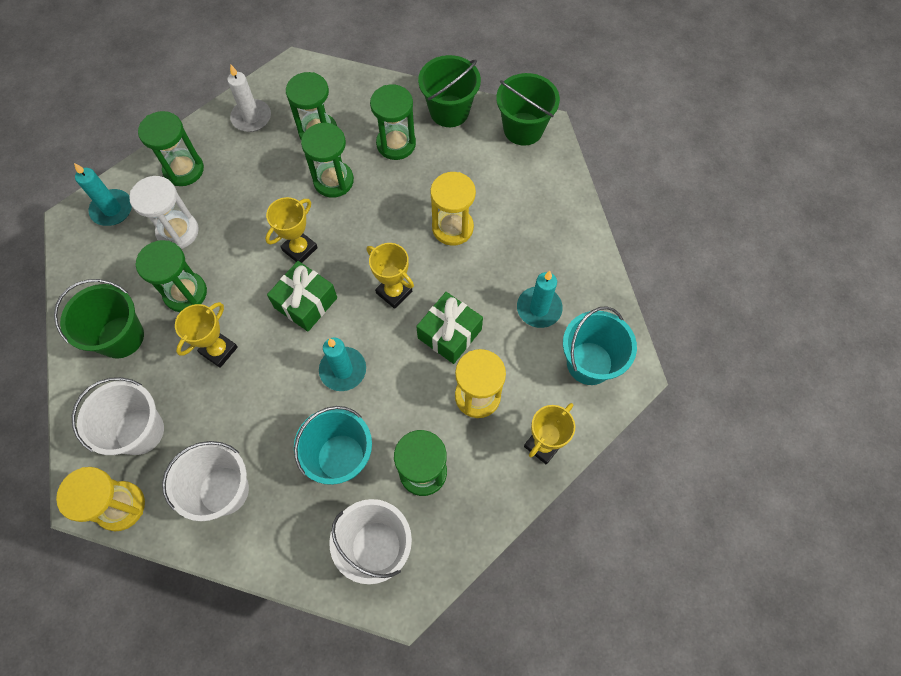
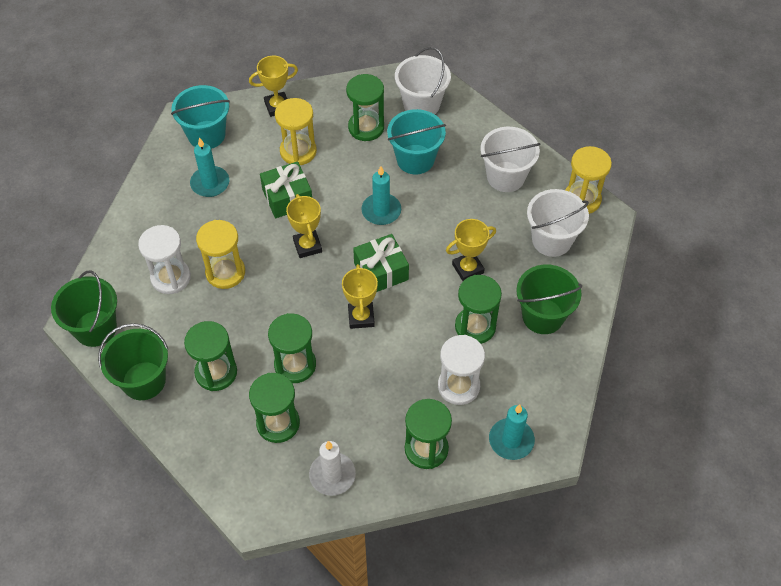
camera: 150 degrees left, 10 degrees down
yellow trophy [265,197,318,263] -> yellow trophy turned 75 degrees counterclockwise [342,264,378,329]
none -> white hourglass [138,225,191,294]

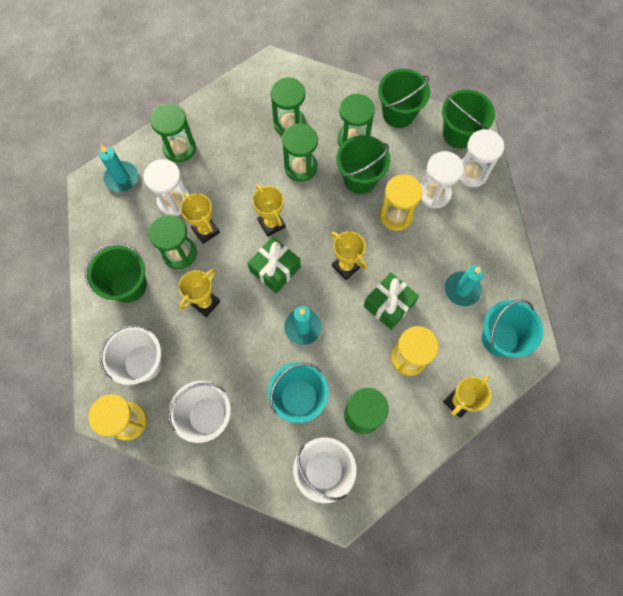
camera: 155 degrees right, 15 degrees up
white candle [309,441,356,496] -> none
none -> yellow trophy [180,193,220,244]
none -> green bucket [336,135,391,194]
none -> white hourglass [459,129,504,188]

